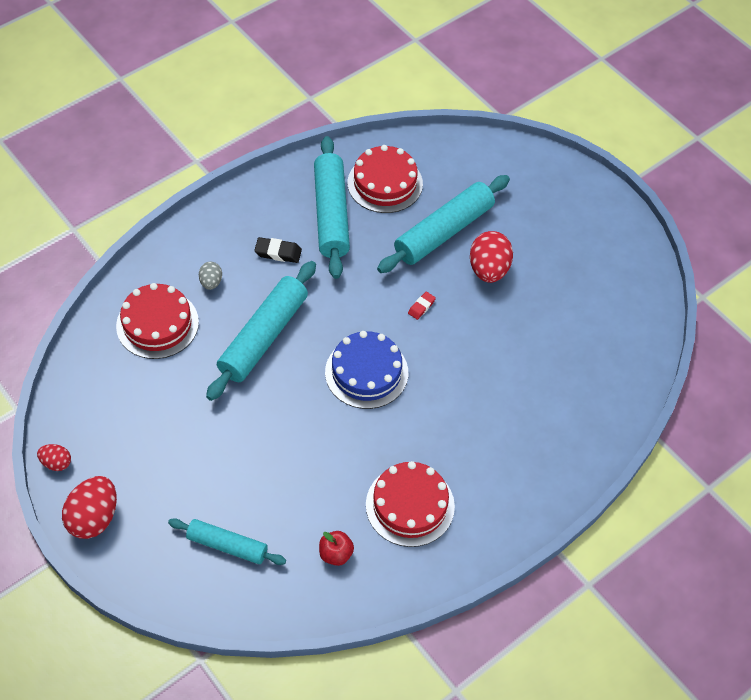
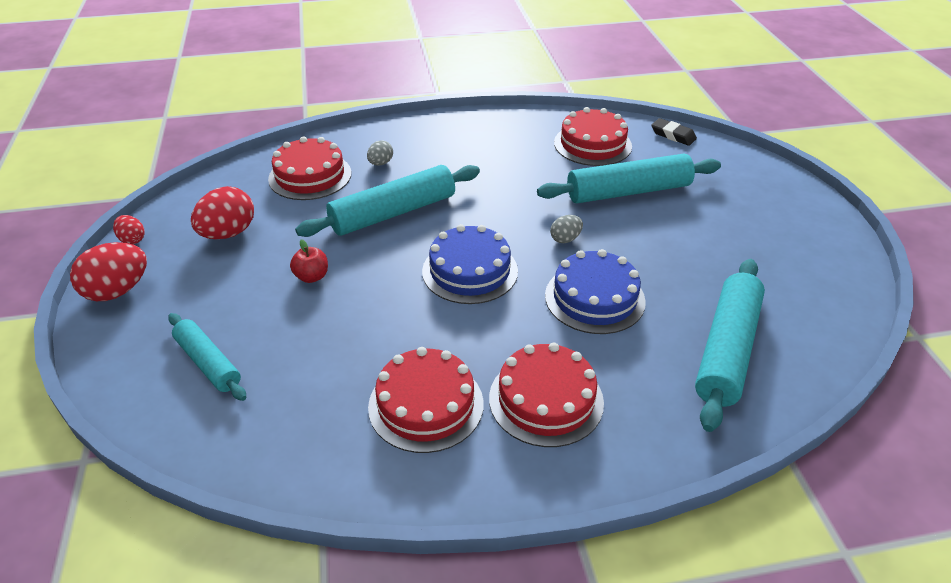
camera: 30 degrees right, 15 degrees down
black eraser [254,237,302,263] -> black eraser moved to [651,118,697,146]
turquoise rolling pin [314,136,350,279] -> turquoise rolling pin moved to [695,259,765,432]
red apple [319,531,354,566] -> red apple moved to [290,239,328,283]
red eraser [408,292,436,320] -> grey egg [550,215,583,243]
red egg [470,231,513,283] -> red egg moved to [191,186,254,239]
none -> red cake [489,343,604,447]
none -> blue cake [545,249,646,334]

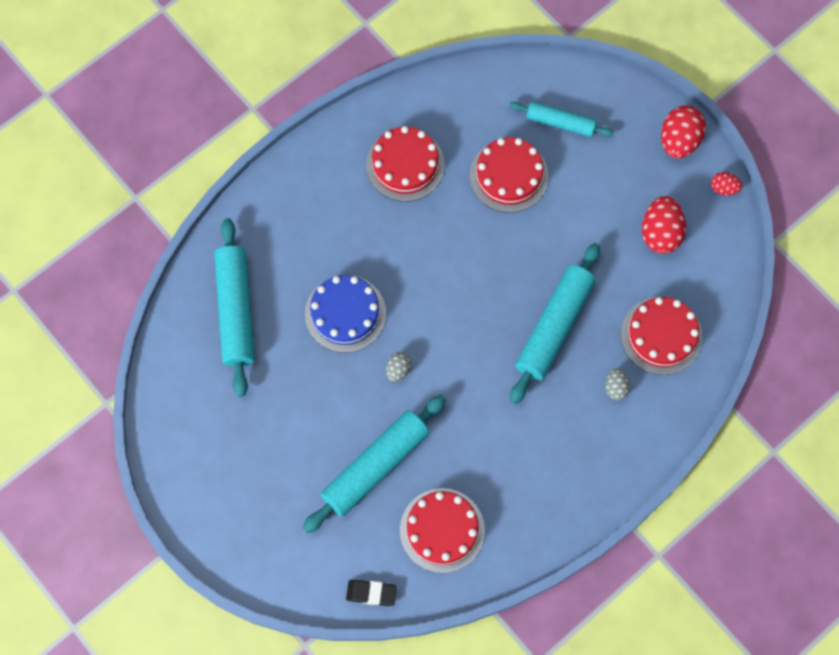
camera: 150 degrees right, 30 degrees up
red apple [290,239,328,283] -> none
blue cake [422,224,518,304] -> none
red cake [489,343,604,447] -> red cake moved to [470,137,549,213]

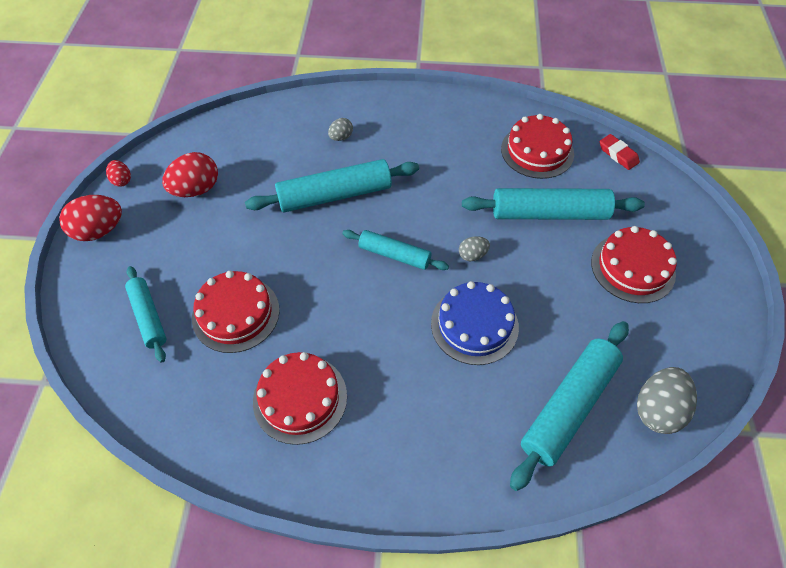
camera: 135 degrees left, 15 degrees down
black eraser [346,580,397,606] -> red eraser [600,134,640,170]
red cake [621,297,703,375] -> red cake moved to [591,226,677,303]
none -> turquoise rolling pin [342,230,449,270]
none -> grey egg [637,367,697,434]

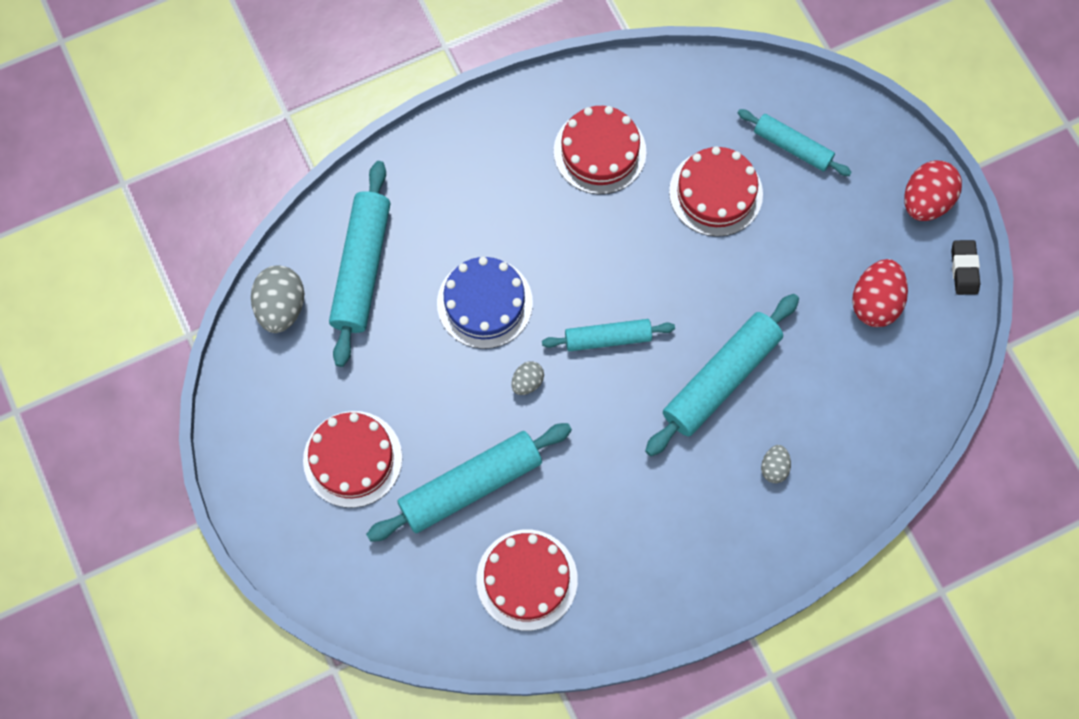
camera: 150 degrees right, 15 degrees up
red egg [106,160,131,187] -> black eraser [951,240,980,295]
red eraser [600,134,640,170] -> none

